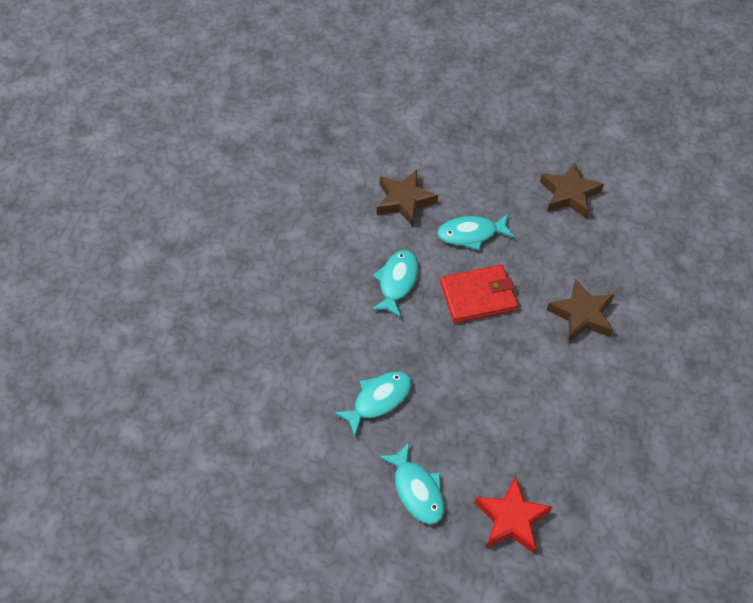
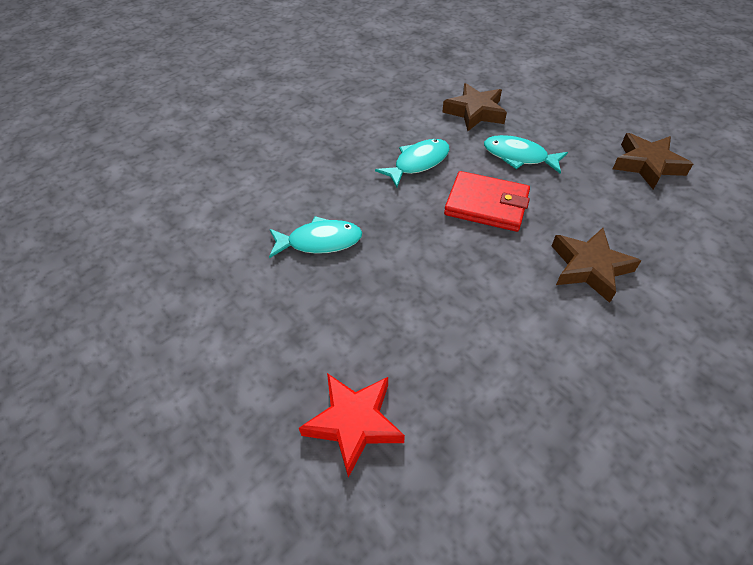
camera: 35 degrees right, 5 degrees down
turquoise fish [379,442,444,524] -> none

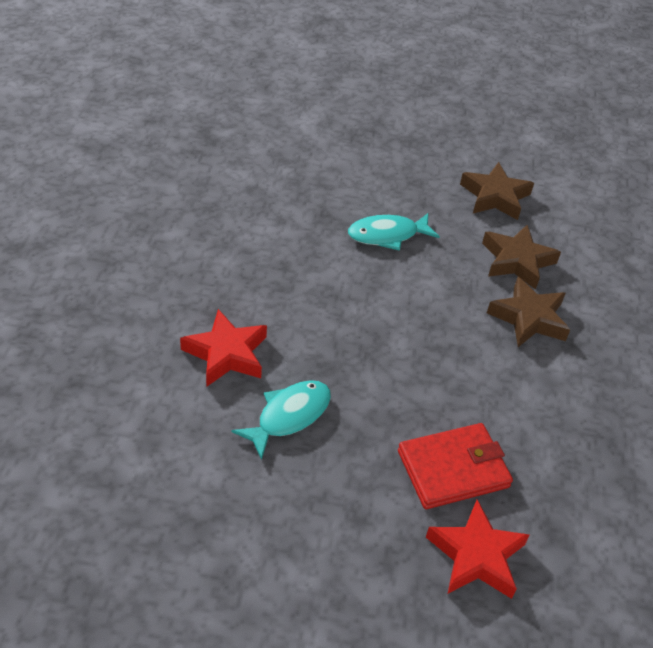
camera: 45 degrees left, 5 degrees down
turquoise fish [375,139,450,187] -> none
brown star [442,83,507,131] -> brown star moved to [482,225,561,290]
red wallet [444,171,530,232] -> red wallet moved to [398,423,513,509]
none -> red star [180,309,267,387]

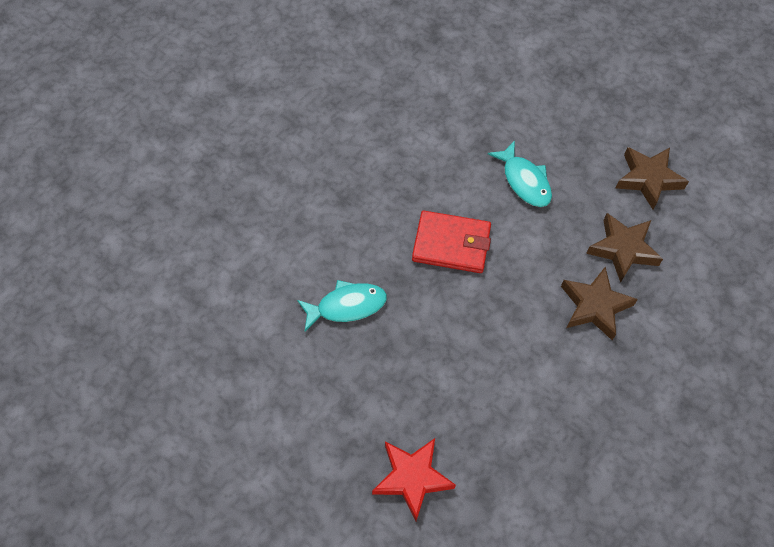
camera: 35 degrees right, 15 degrees up
red star [180,309,267,387] -> none
turquoise fish [348,213,440,251] -> turquoise fish turned 135 degrees counterclockwise [488,141,552,207]
red wallet [398,423,513,509] -> red wallet moved to [412,211,491,273]

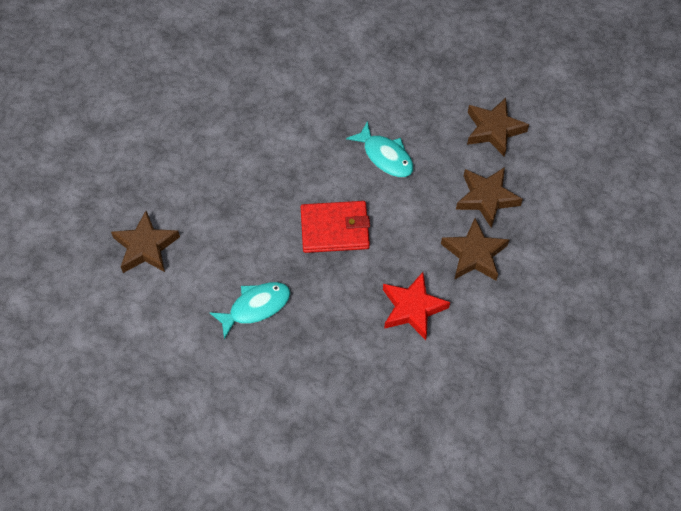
camera: 15 degrees left, 0 degrees up
red star [372,438,456,521] -> red star moved to [383,272,450,340]
none -> brown star [111,211,180,273]

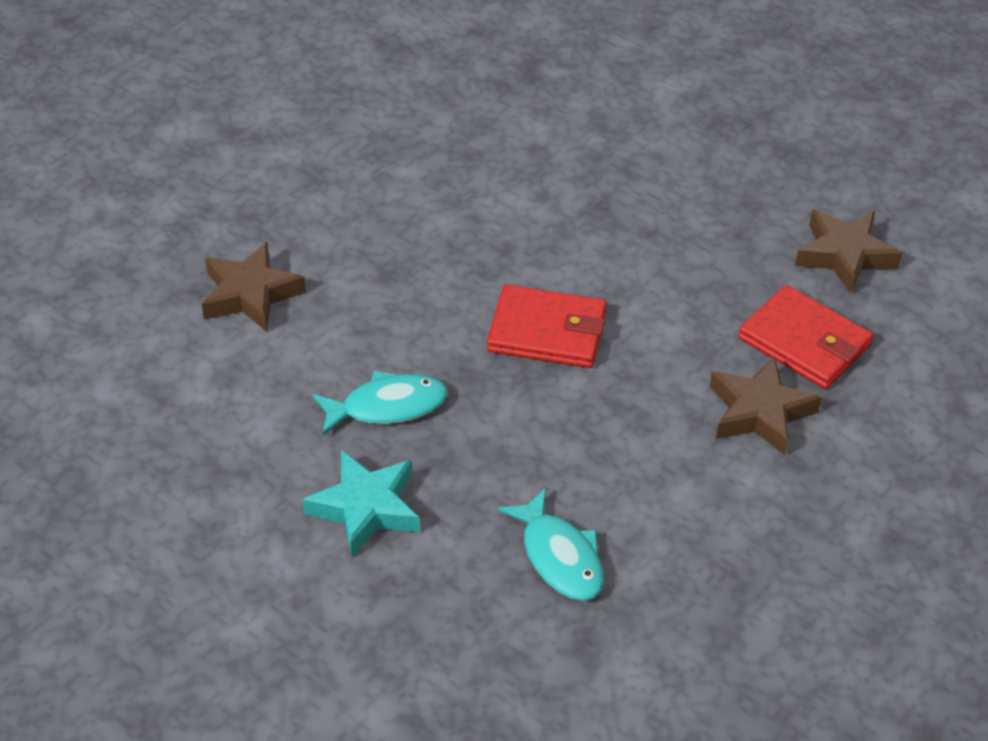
camera: 15 degrees right, 15 degrees down
turquoise fish [346,121,414,177] -> turquoise fish moved to [497,488,604,601]
red star [383,272,450,340] -> none
brown star [456,167,523,228] -> red wallet [738,285,873,389]
none -> turquoise star [303,450,420,557]

